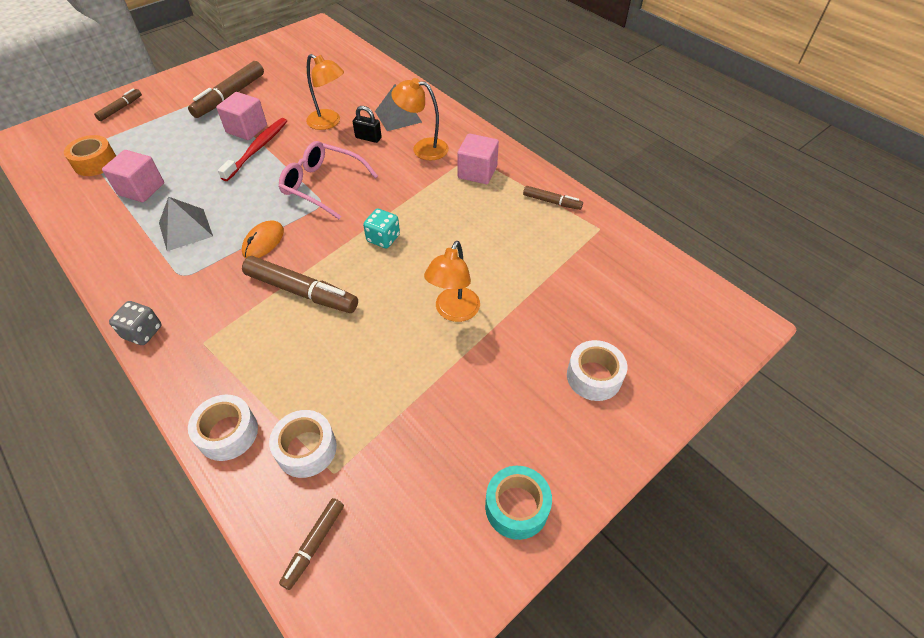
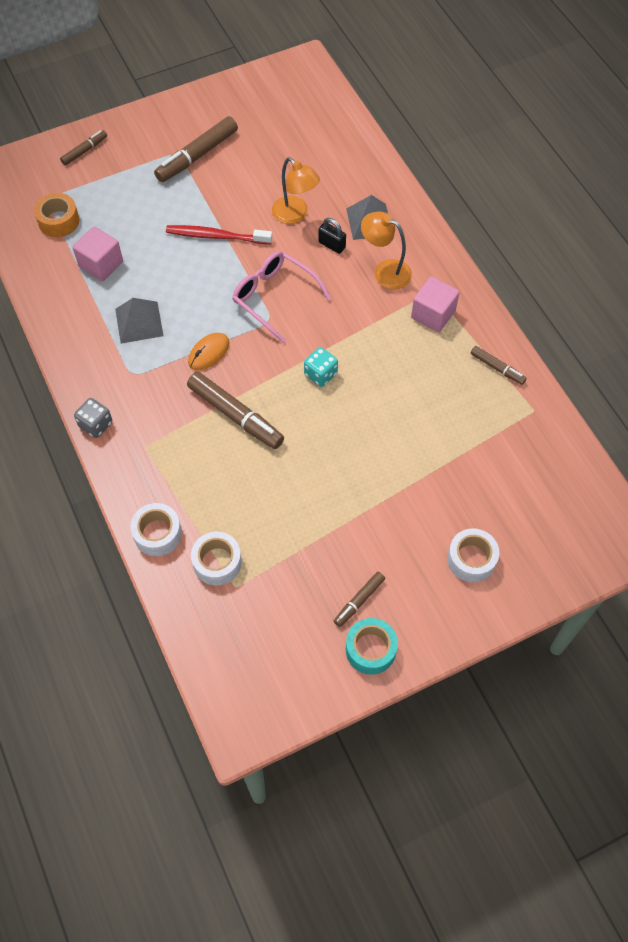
camera: 15 degrees right, 10 degrees up
pink cube [216,92,267,140] -> none
red toothbrush [218,118,287,181] -> red toothbrush turned 120 degrees counterclockwise [166,225,272,244]
brown marker [279,498,344,590] -> brown marker moved to [334,572,385,627]
orange lamp [424,241,480,322] -> none

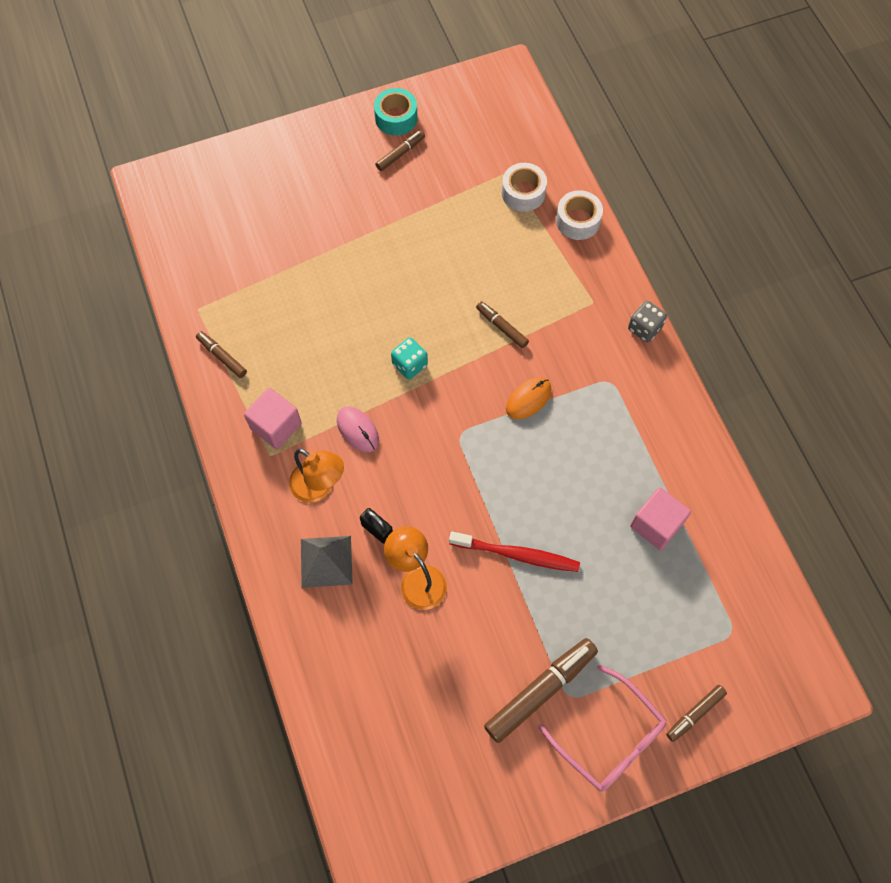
camera: 175 degrees left, 5 degrees up
orange tape [34,193,79,237] -> none
grey pyramid [115,298,164,344] -> none
brown marker [187,372,284,449] -> brown marker [476,301,529,348], size x0.54
pink glasses [233,251,331,343] -> pink glasses moved to [538,665,667,792]
white tape [447,528,499,582] -> none
none -> pink mouse [337,407,379,452]

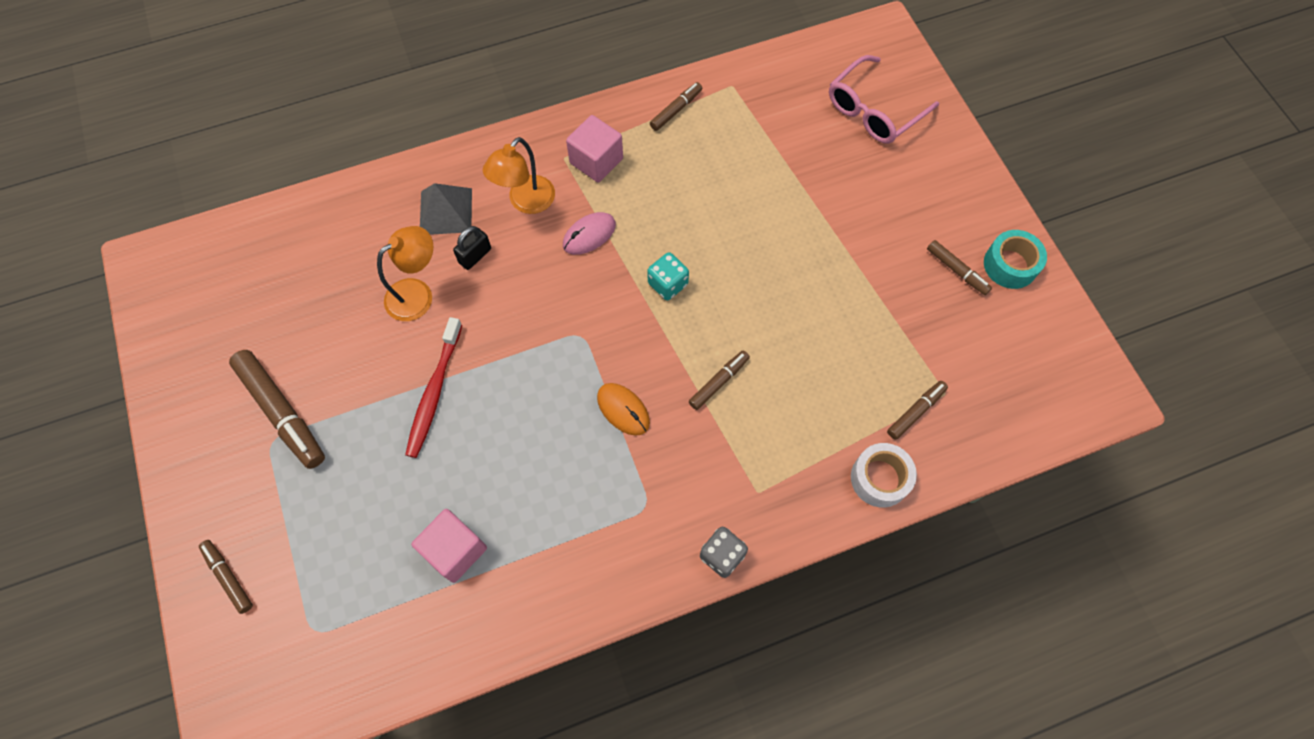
camera: 90 degrees right, 0 degrees up
white tape [501,163,547,212] -> brown marker [887,381,948,440]
pink glasses [538,665,667,792] -> pink glasses moved to [829,55,939,144]

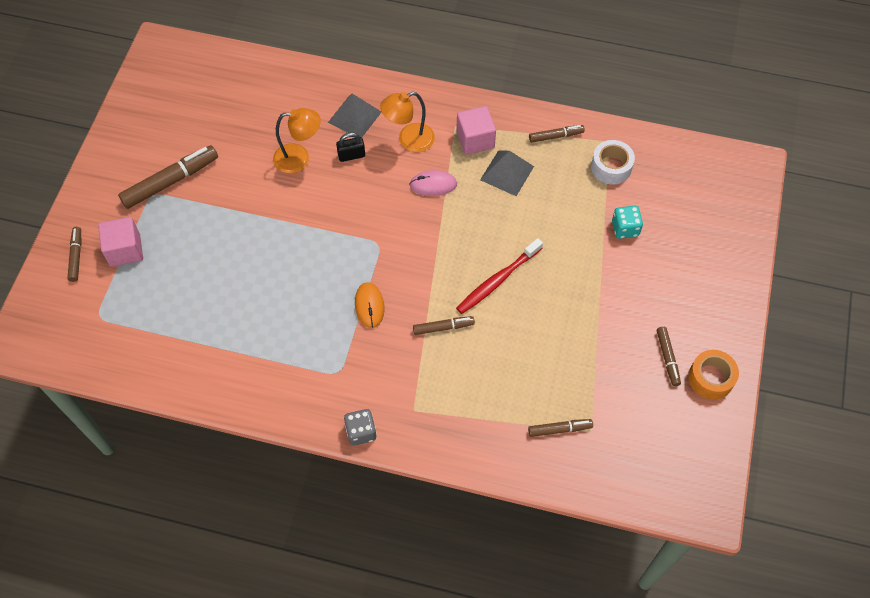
camera: 35 degrees right, 5 degrees down
brown marker [229,350,325,469] -> brown marker turned 120 degrees counterclockwise [118,145,218,209]
red toothbrush [405,317,462,458] -> red toothbrush moved to [456,238,543,314]
pink cube [411,509,487,583] -> pink cube moved to [98,217,143,267]
turquoise dice [647,252,689,300] -> turquoise dice moved to [612,206,643,239]
pink glasses [829,55,939,144] -> none
white tape [851,443,917,508] -> white tape moved to [591,140,635,185]
turquoise tape [984,230,1047,289] -> orange tape [688,350,739,400]
none -> grey pyramid [480,151,534,196]

